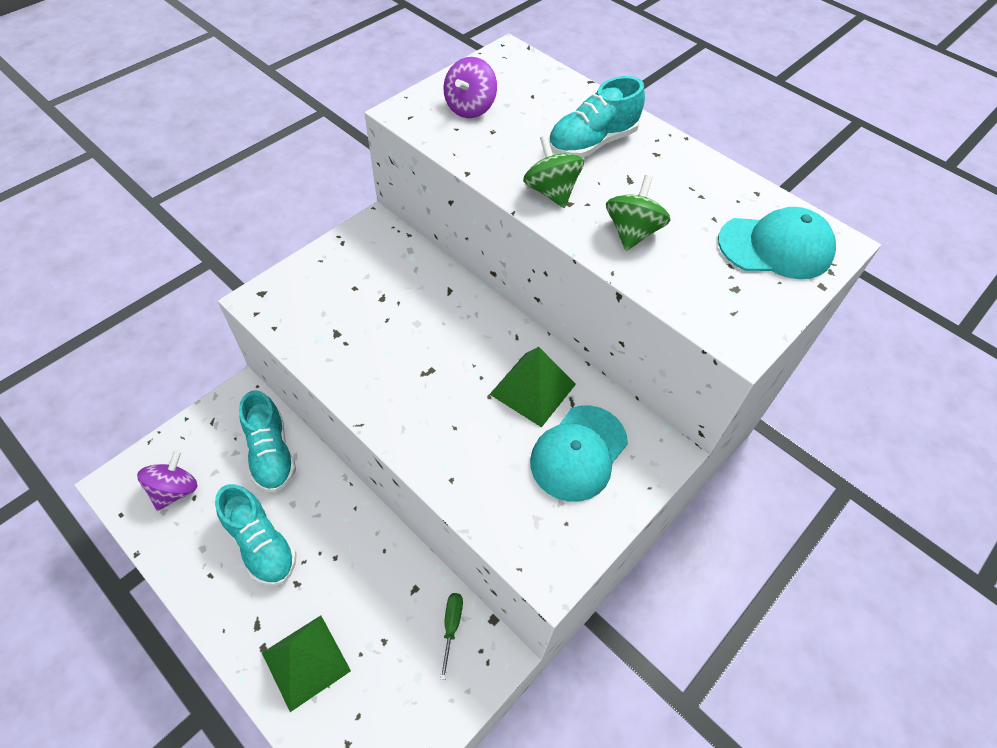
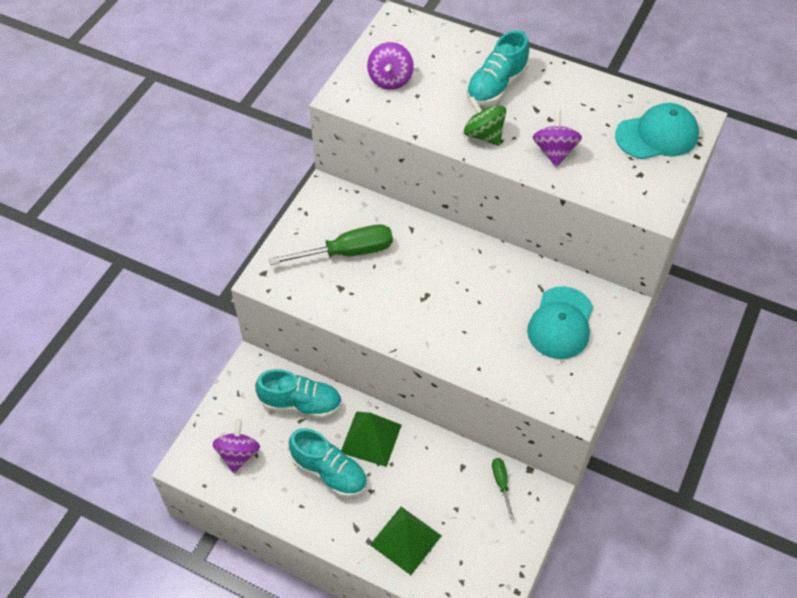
camera: 15 degrees left, 0 degrees up
turquoise shoe [239,390,296,493] -> turquoise shoe turned 45 degrees counterclockwise [255,369,342,419]
green pyramid [489,347,576,428] -> green pyramid moved to [341,412,402,467]
green spinning top [606,175,671,251] -> purple spinning top [533,110,582,167]
none -> green screwdriver [269,224,393,265]

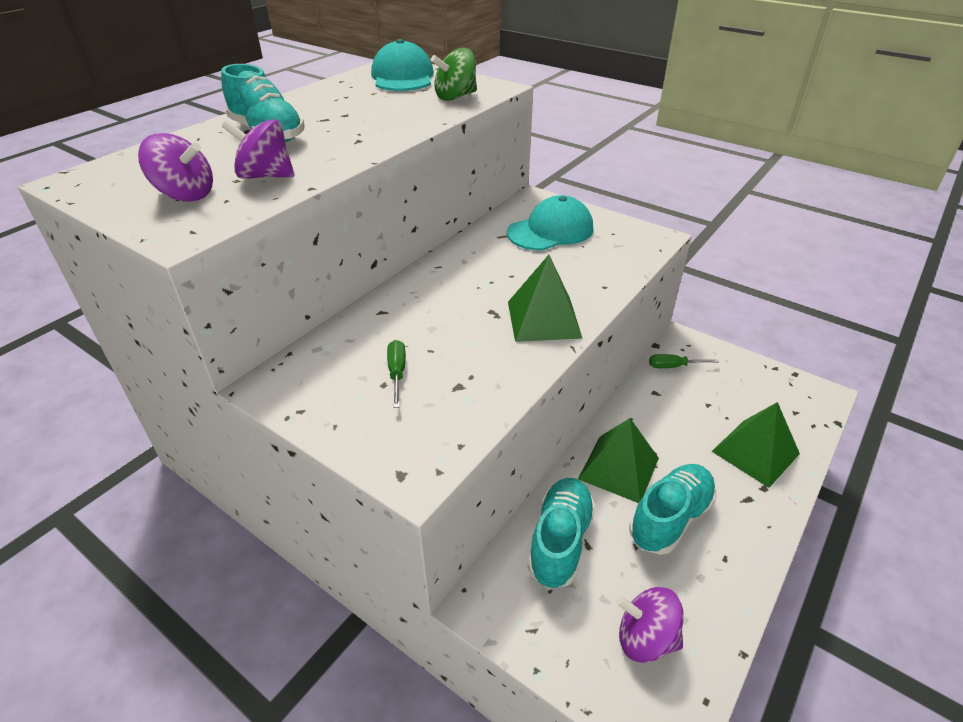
camera: 80 degrees left, 15 degrees down
green screwdriver [269,224,393,265] -> green screwdriver [387,340,406,408], size x0.50
green spinning top [464,96,506,146] -> green spinning top moved to [431,48,477,101]
turquoise cap [527,286,593,359] -> turquoise cap turned 60 degrees counterclockwise [507,195,593,251]
purple spinning top [533,110,582,167] -> purple spinning top moved to [222,119,294,179]
none -> green pyramid [508,255,582,342]

